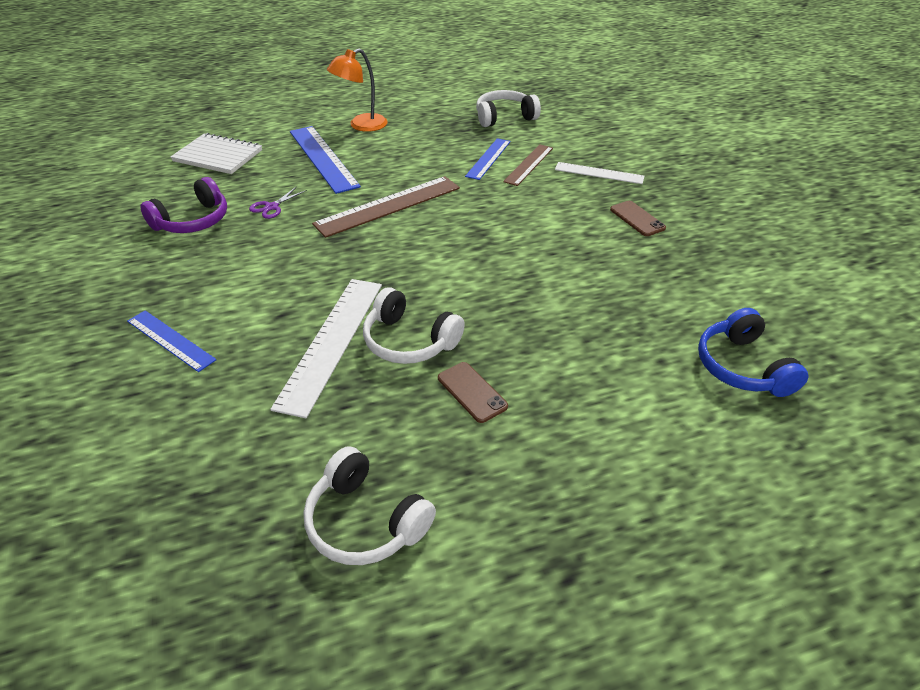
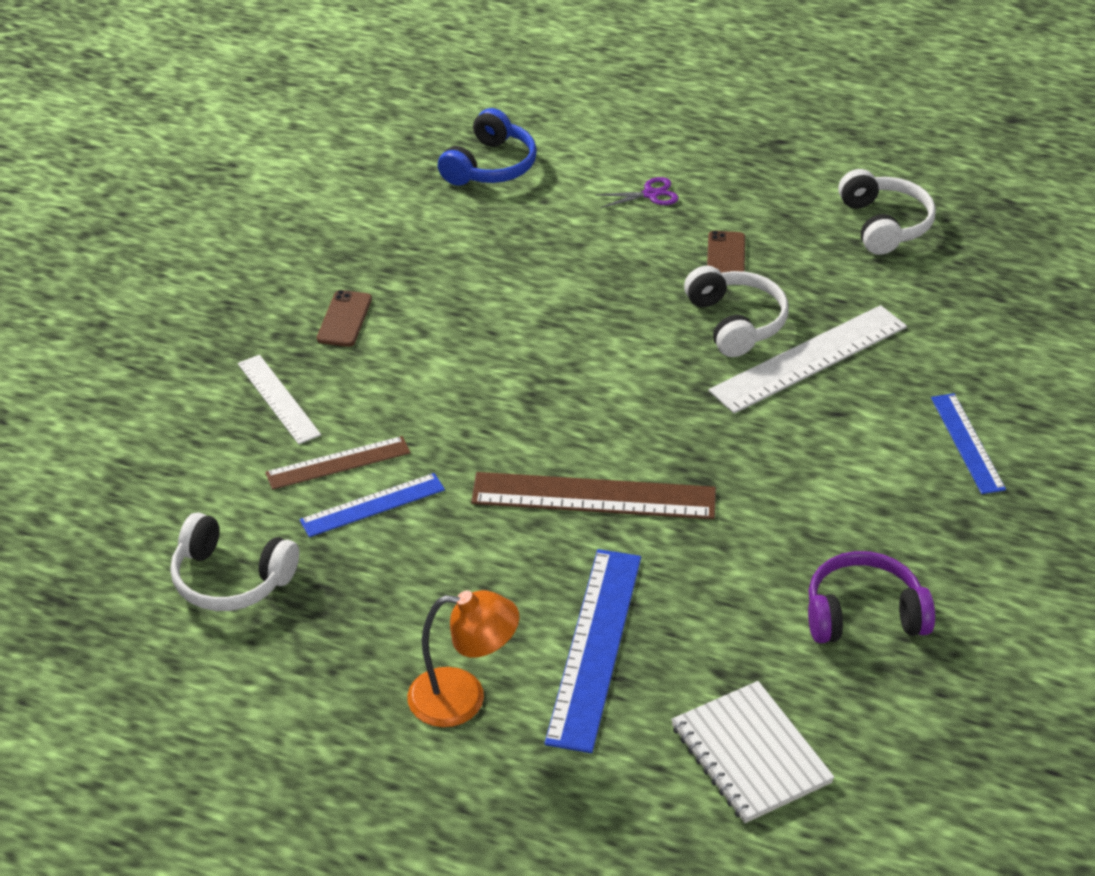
camera: 140 degrees left, 0 degrees up
purple scissors [249,186,307,219] -> purple scissors moved to [596,177,679,208]

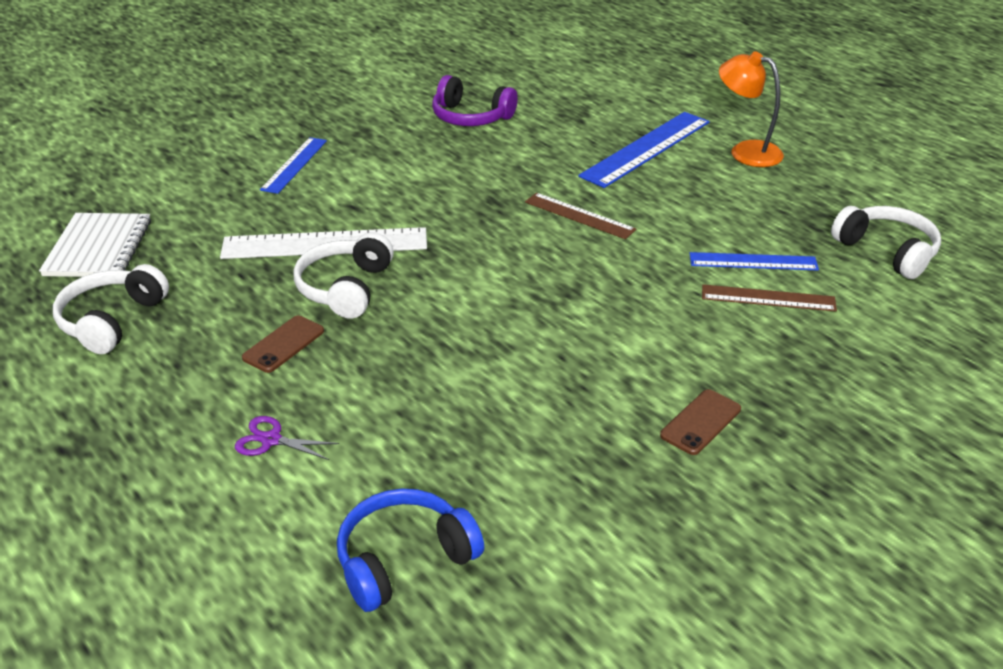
camera: 150 degrees left, 5 degrees down
white ruler [238,355,321,444] -> none
brown ruler [471,472,716,519] -> brown ruler [525,193,636,239], size x0.60
white notebook [671,681,835,823] -> white notebook moved to [39,213,151,277]

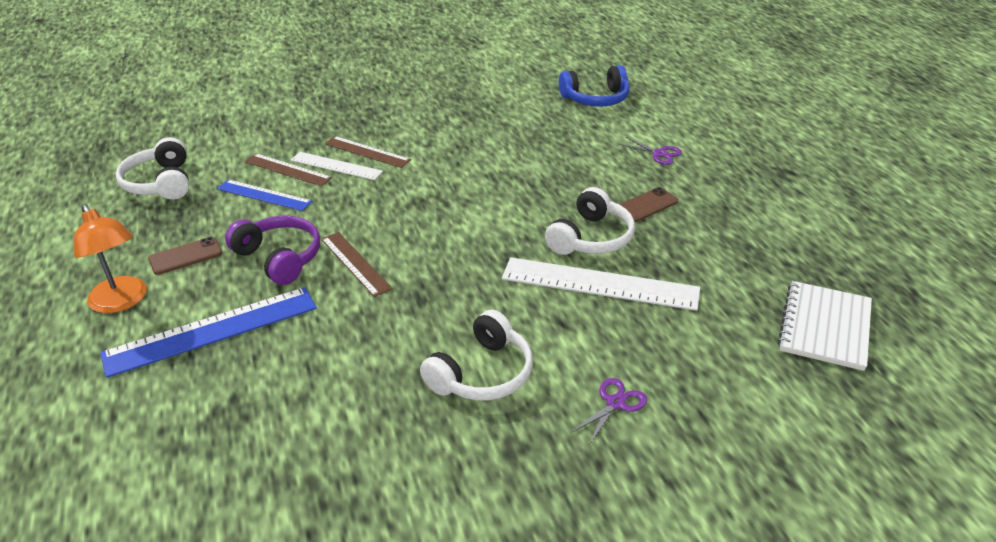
camera: 160 degrees left, 0 degrees up
white headphones [53,264,169,354] -> white headphones moved to [420,310,533,401]
blue ruler [260,137,327,194] -> purple scissors [571,378,647,445]
purple headphones [432,75,518,126] -> purple headphones moved to [225,216,320,285]
brown phone [660,389,741,455] -> brown phone moved to [148,237,222,275]
none -> white ruler [291,152,383,180]
none -> brown ruler [325,136,411,168]

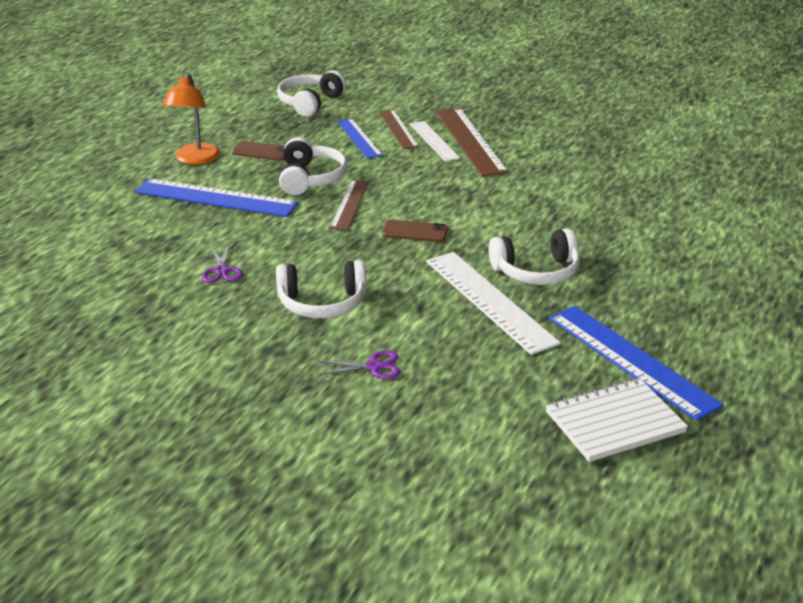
camera: 45 degrees right, 5 degrees down
purple headphones [225,216,320,285] -> white headphones [279,137,348,195]
brown ruler [325,136,411,168] -> brown ruler [436,108,509,177], size x1.65
blue headphones [559,65,630,107] -> none
purple scissors [618,137,682,165] -> purple scissors moved to [202,244,242,283]
brown phone [619,187,678,222] -> brown phone moved to [382,220,448,242]
none -> blue ruler [549,306,724,421]

